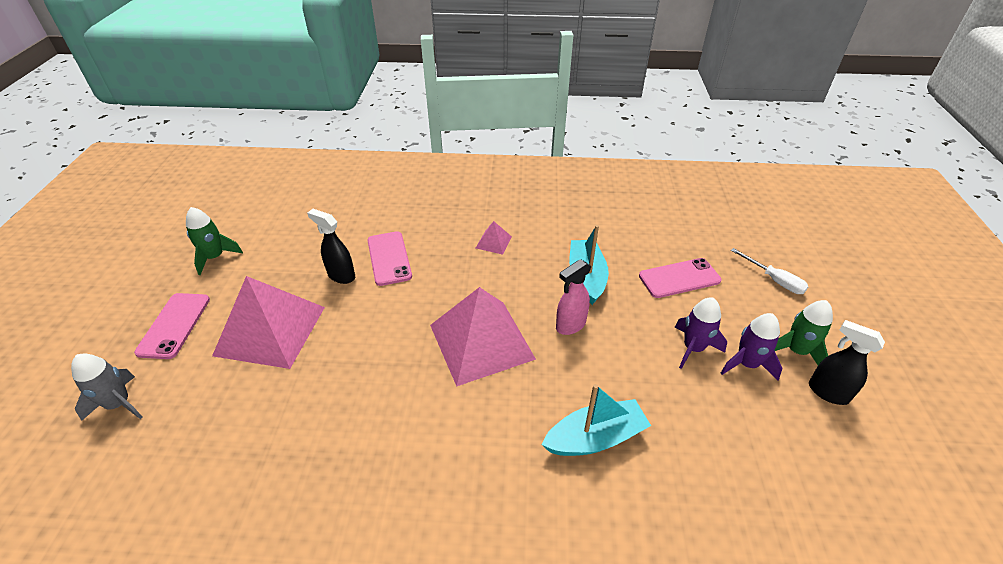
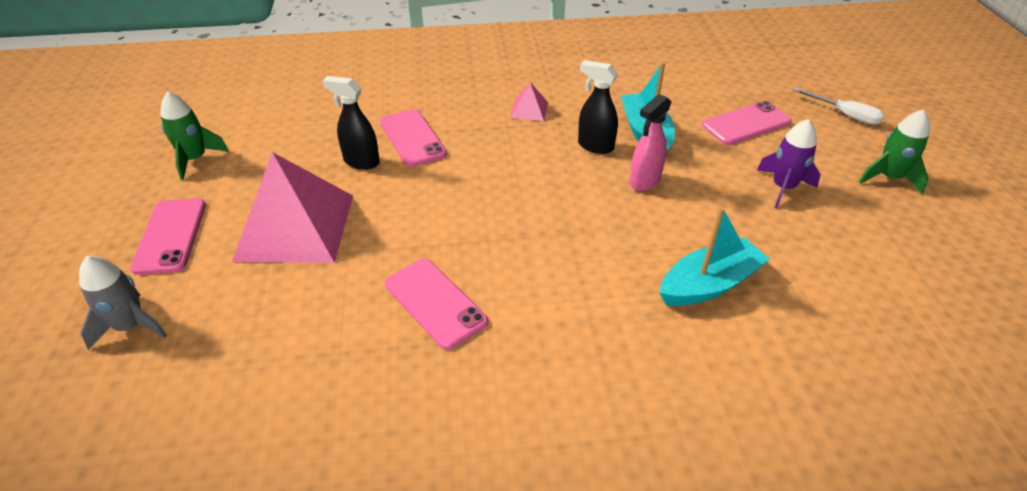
camera: 10 degrees left, 0 degrees up
pink pyramid [430,287,536,386] -> none
purple rocket [721,313,783,381] -> none
black spray bottle [809,320,885,405] -> black spray bottle moved to [578,60,618,154]
none -> pink phone [385,259,488,350]

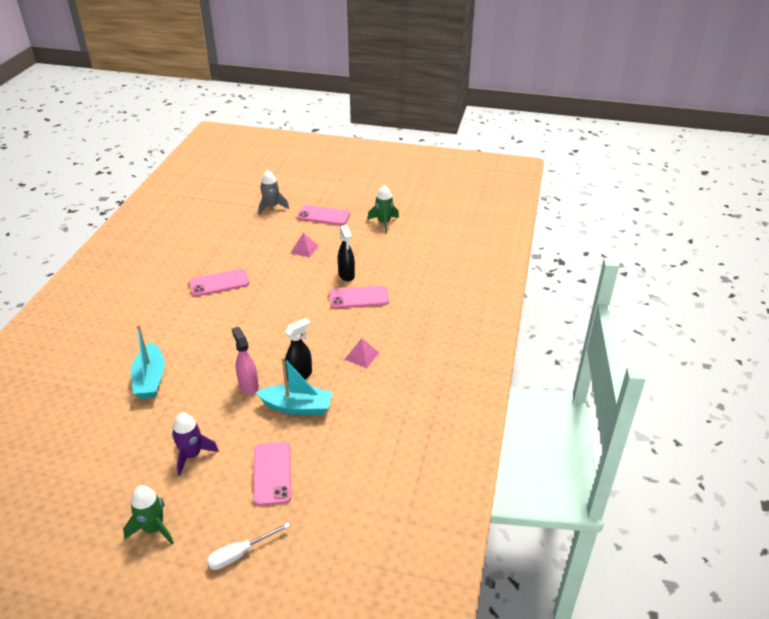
camera: 110 degrees right, 5 degrees down
pink pyramid [232,152,353,263] -> pink pyramid [291,233,319,258], size x0.42
black spray bottle [322,76,380,170] -> black spray bottle turned 120 degrees clockwise [338,225,355,282]

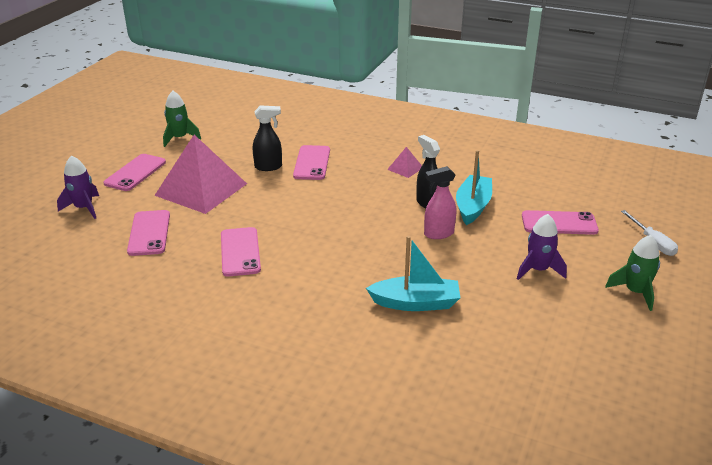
camera: 80 degrees left, 5 degrees down
grey rocket [259,170,289,215] -> purple rocket [57,155,99,219]
pink pyramid [291,233,319,258] -> pink pyramid [154,135,247,214], size x2.38
none -> pink phone [127,210,170,256]

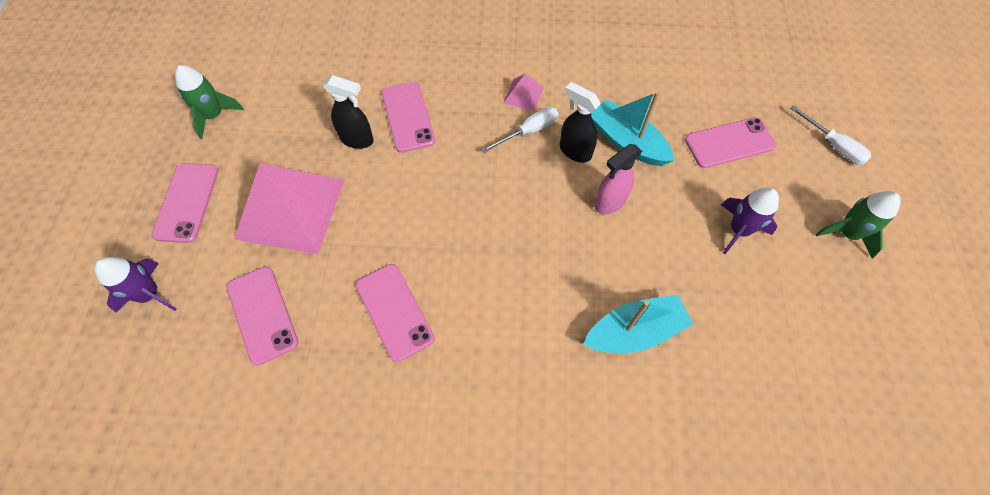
camera: 20 degrees left, 30 degrees up
black spray bottle [253,105,282,171] -> black spray bottle turned 45 degrees clockwise [323,75,374,149]
turquoise boat [456,150,492,225] -> turquoise boat turned 45 degrees counterclockwise [591,91,675,166]
none -> white screwdriver [481,107,559,153]

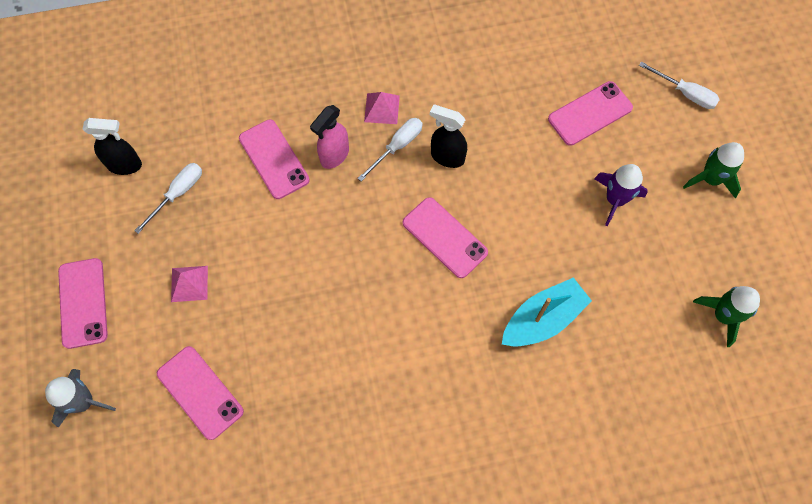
camera: 15 degrees left, 5 degrees up
purple rocket [94,257,177,313] -> grey rocket [45,369,116,428]
green rocket [175,65,244,139] -> green rocket moved to [693,286,760,347]
pink pyramid [234,163,344,254] -> pink pyramid [171,266,208,302], size x0.42
black spray bottle [323,75,374,149] -> black spray bottle moved to [82,118,142,175]
pink phone [355,264,435,362] -> pink phone moved to [403,197,488,278]
turquoise boat [591,91,675,166] -> none
pink spray bottle [594,144,642,214] -> pink spray bottle moved to [310,105,349,169]
none -> white screwdriver [134,163,202,234]

